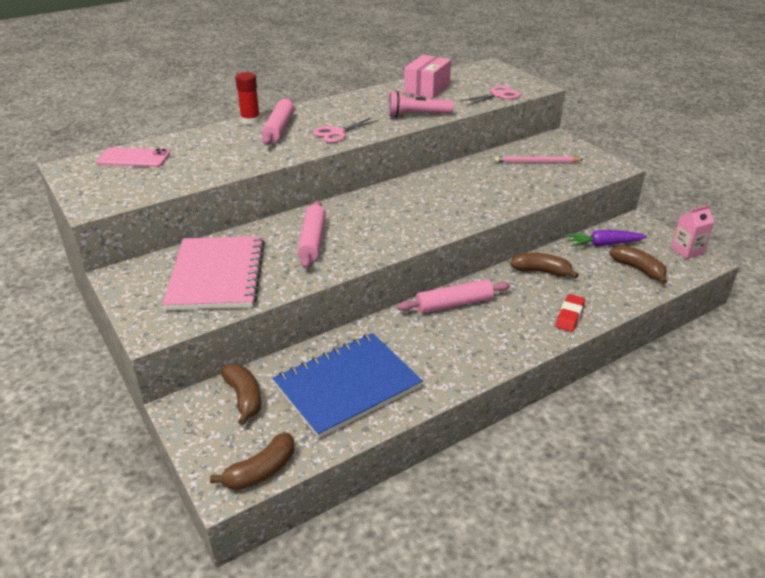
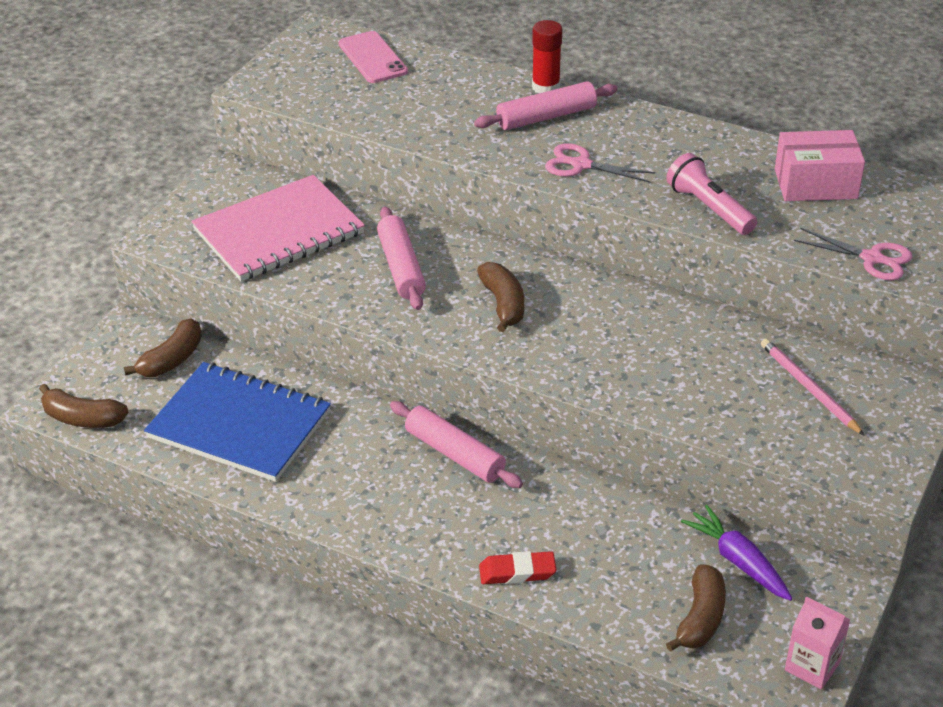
camera: 60 degrees right, 5 degrees up
pink rolling pin [297,200,326,269] -> pink rolling pin turned 75 degrees counterclockwise [377,207,426,310]
brown banana [510,253,579,279] -> brown banana moved to [477,262,524,332]

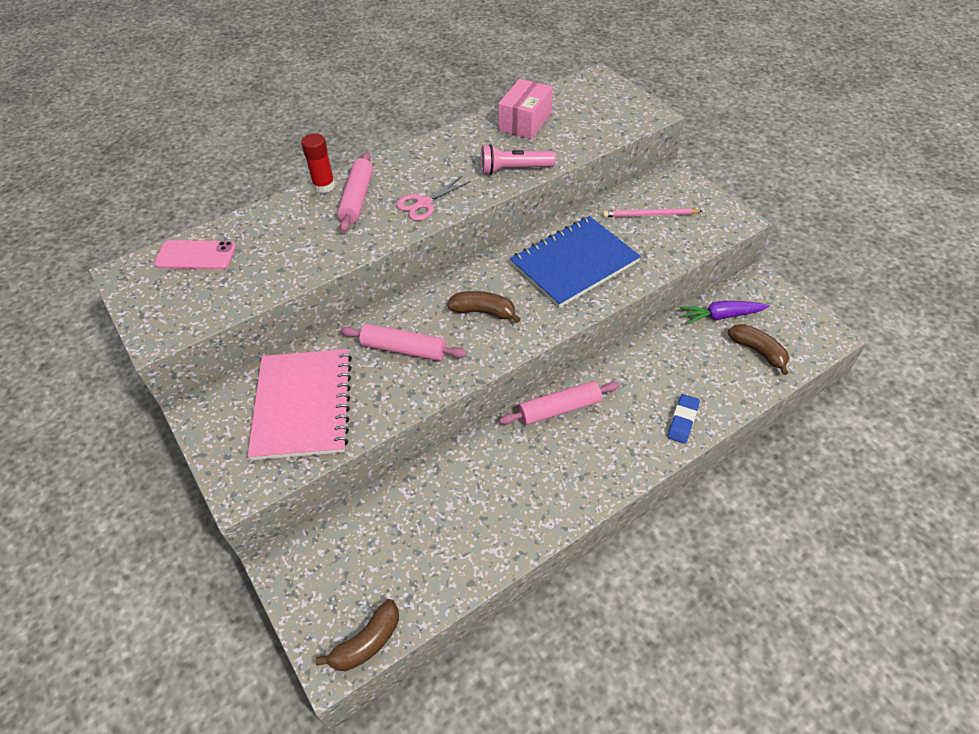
camera: 60 degrees left, 10 degrees up
brown banana [124,319,202,377] -> none
blue notebook [144,362,331,482] -> blue notebook moved to [510,216,641,308]
red eraser [479,551,556,584] -> blue eraser [667,394,700,444]
pink carton [785,596,851,689] -> none
pink scissors [794,228,912,280] -> none

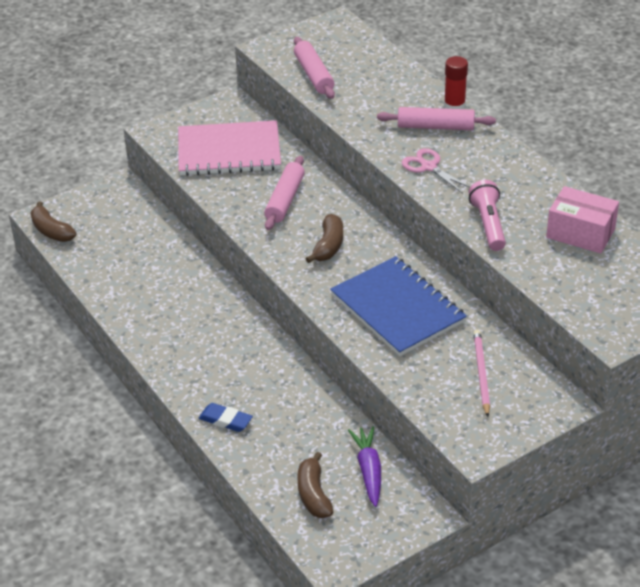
camera: 90 degrees right, 10 degrees down
pink phone [154,240,236,269] -> none
pink rolling pin [499,381,620,425] -> pink rolling pin moved to [294,37,335,99]
brown banana [728,324,789,375] -> brown banana turned 120 degrees clockwise [297,452,333,518]

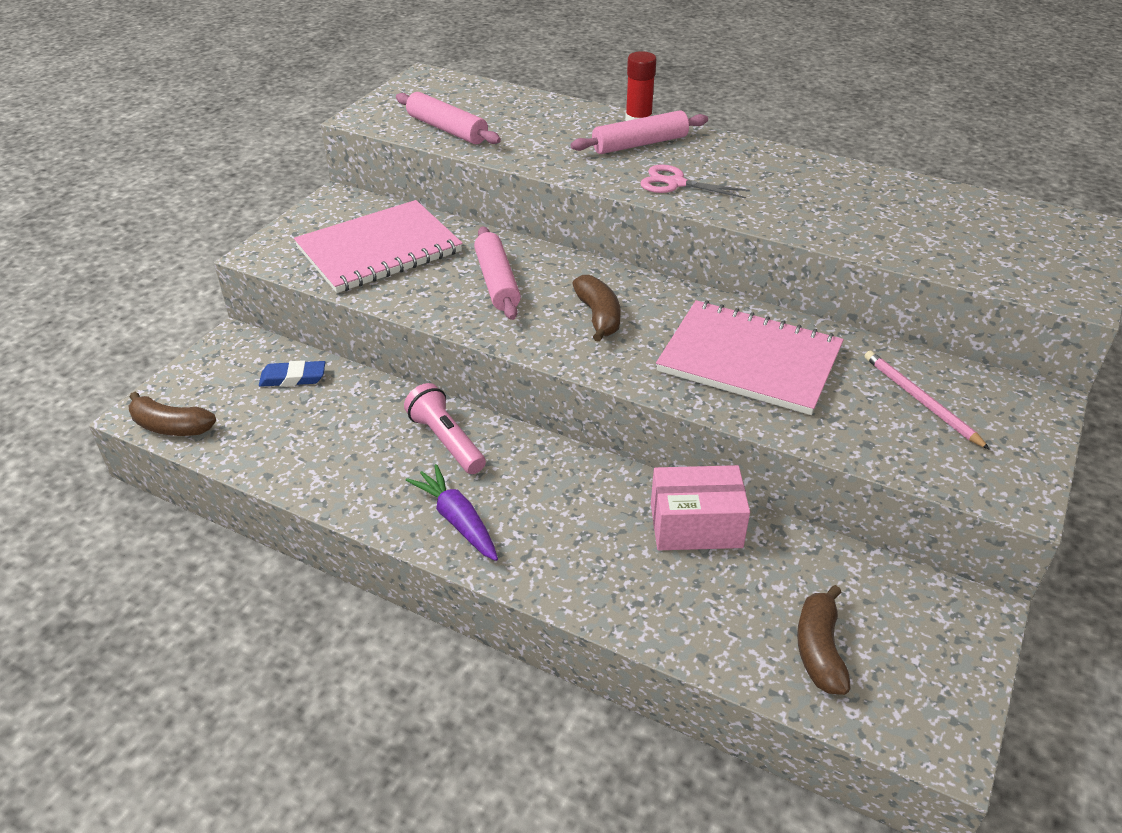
camera: 30 degrees left, 0 degrees up
blue eraser [199,403,253,432] -> blue eraser moved to [259,360,325,387]
brown banana [297,452,333,518] -> brown banana turned 45 degrees clockwise [797,585,851,695]
blue notebook [330,256,467,356] -> pink notebook [656,300,844,415]
purple carrot [348,426,381,507] -> purple carrot moved to [406,464,498,561]
pink flashlight [469,180,506,251] -> pink flashlight moved to [404,383,486,474]
pink box [546,186,619,254] -> pink box moved to [651,465,750,550]

